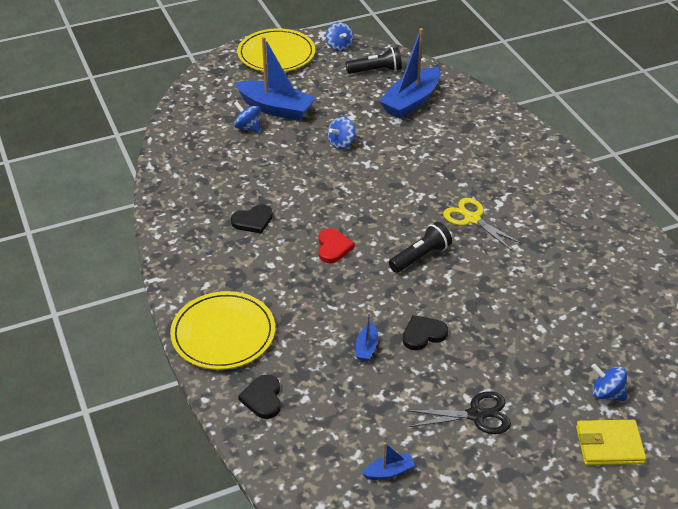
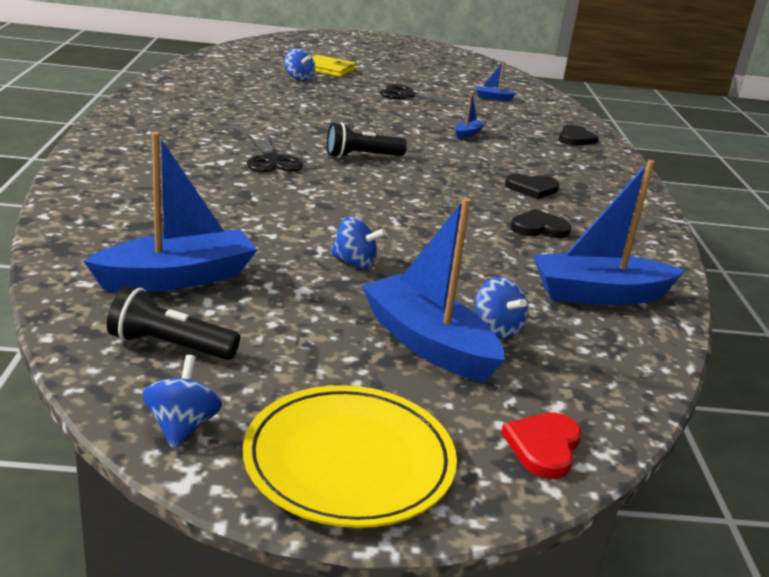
camera: 160 degrees left, 15 degrees down
yellow plate [170,291,275,370] -> none
red heart [318,228,355,263] -> red heart moved to [501,412,581,479]
blue spinning top [327,117,355,149] -> blue spinning top turned 45 degrees clockwise [330,217,386,269]
black heart [403,315,448,350] -> black heart moved to [505,174,559,199]
yellow scissors [443,198,522,251] -> black scissors [247,132,303,172]
none -> blue boat [533,160,685,305]

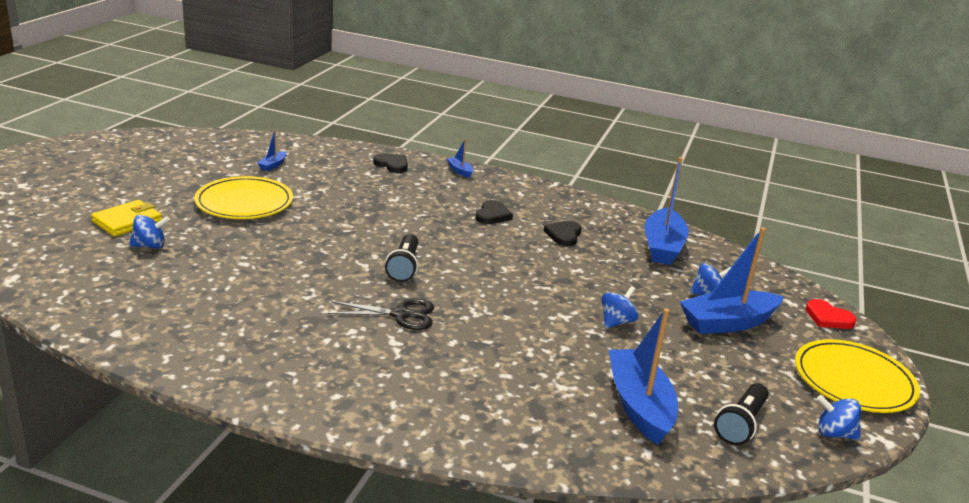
camera: 70 degrees left, 0 degrees up
black scissors [379,84,464,106] -> yellow plate [194,176,293,219]
blue boat [455,92,485,139] -> blue boat moved to [447,139,473,178]

